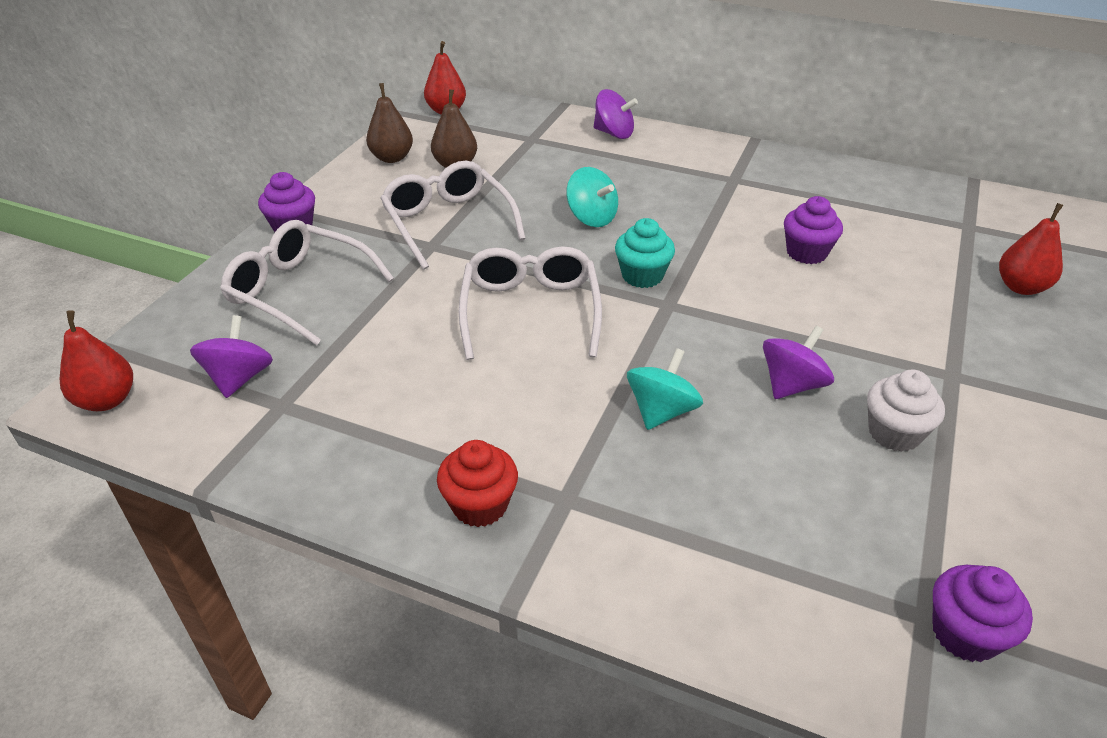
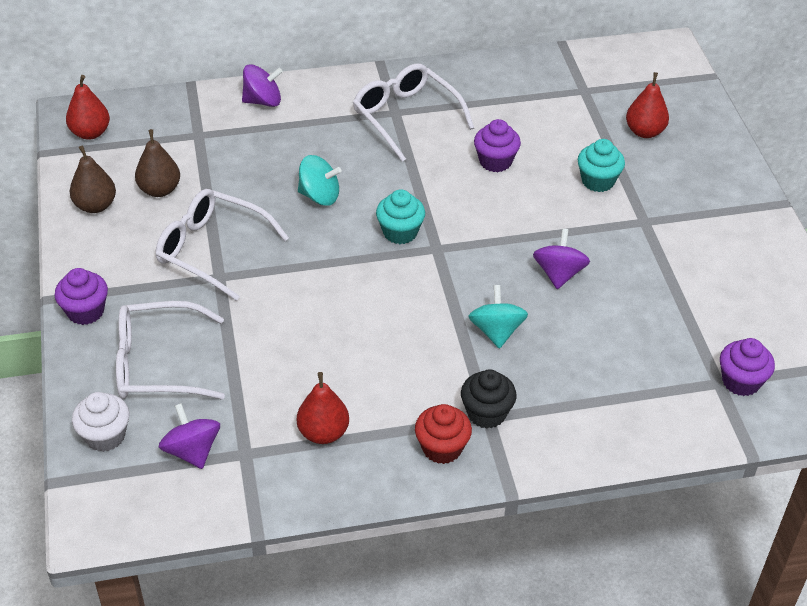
camera: 35 degrees left, 5 degrees up
red pear [60,310,133,411] -> red pear moved to [297,372,349,444]
white glasses [459,246,602,360] -> white glasses moved to [353,64,474,162]
white cupcake [867,370,945,452] -> white cupcake moved to [72,392,129,452]
none -> black cupcake [461,370,517,429]
none -> turquoise cupcake [578,139,625,192]

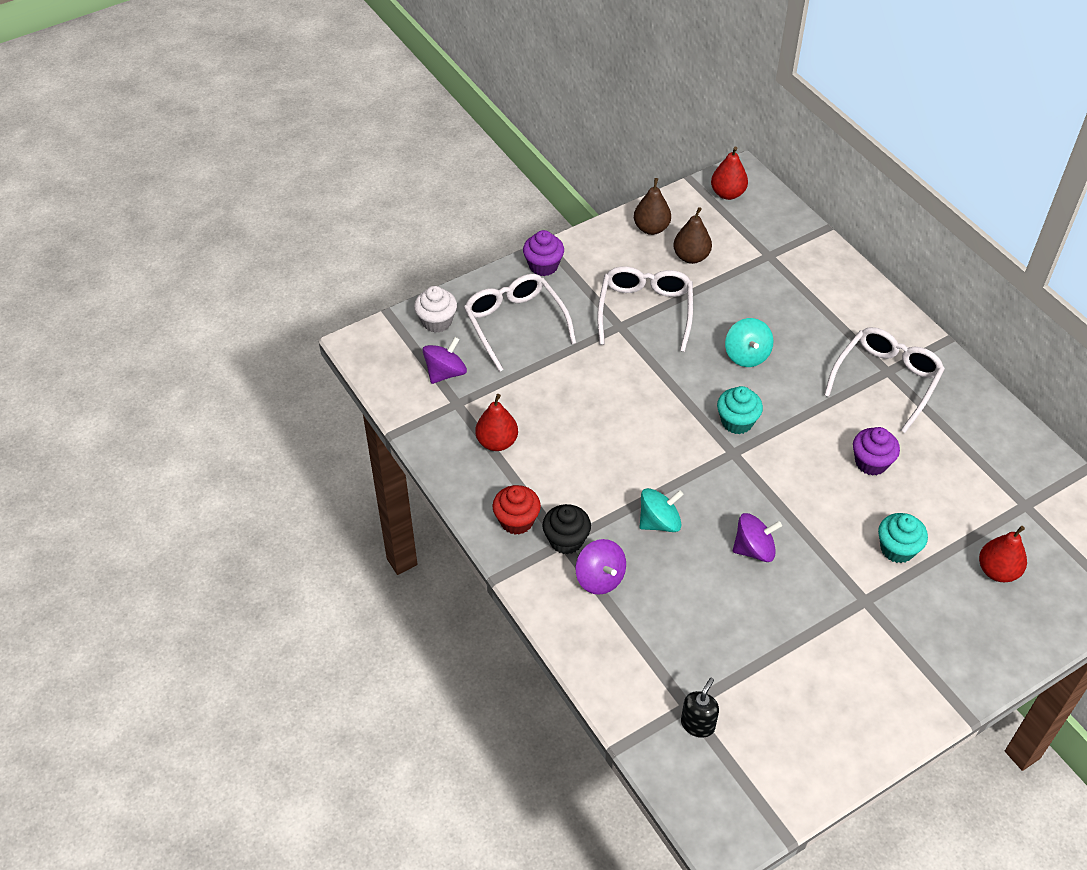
camera: 70 degrees right, 5 degrees up
purple spinning top [242,64,283,107] -> purple spinning top moved to [575,539,626,595]
purple cupcake [720,338,775,396] -> black soap dispenser [681,678,719,738]

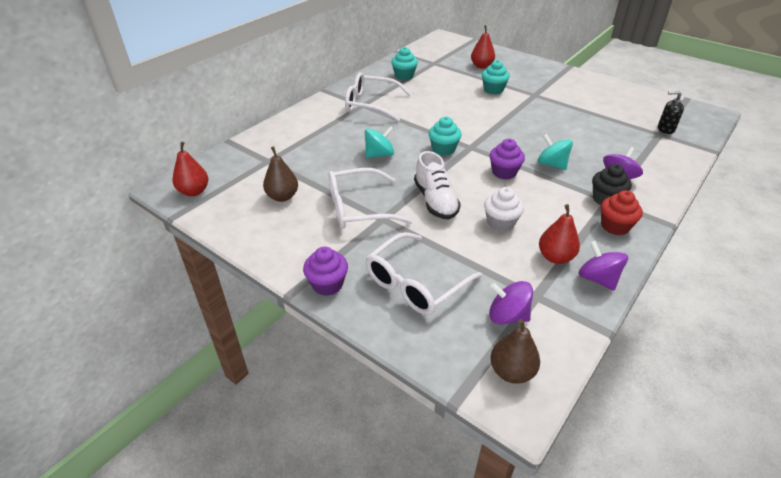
camera: 110 degrees left, 10 degrees down
white cupcake [414,286,457,333] -> white cupcake moved to [484,187,524,232]
brown pear [634,178,671,235] -> brown pear moved to [490,319,540,384]
purple spinning top [733,513,782,562] -> purple spinning top moved to [578,241,628,290]
purple cupcake [853,427,900,476] -> purple cupcake moved to [490,139,525,180]
none -> turquoise cupcake [391,47,418,80]
none -> white shoe [414,151,461,219]

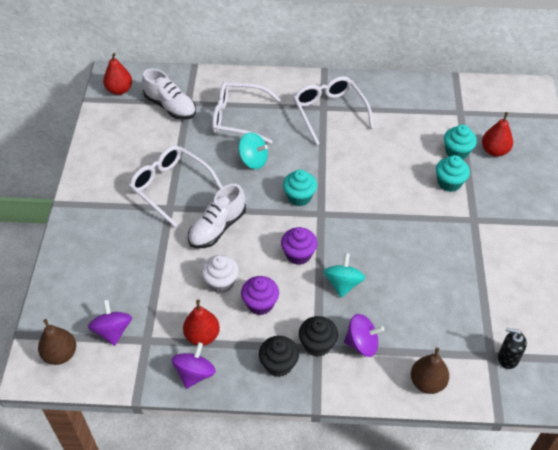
camera: 55 degrees right, 10 degrees up
brown pear [263,146,298,202] -> brown pear moved to [411,348,449,394]
purple cupcake [303,247,348,296] -> purple cupcake moved to [241,276,279,315]
white glasses [366,232,482,315] -> white glasses moved to [212,82,281,144]
turquoise cupcake [391,47,418,80] -> turquoise cupcake moved to [444,125,477,159]
red cupcake [601,190,643,235] -> black cupcake [259,336,299,377]
black soap dispenser [658,91,684,134] -> black soap dispenser turned 45 degrees counterclockwise [498,327,527,369]
none -> white shoe [142,69,196,120]

